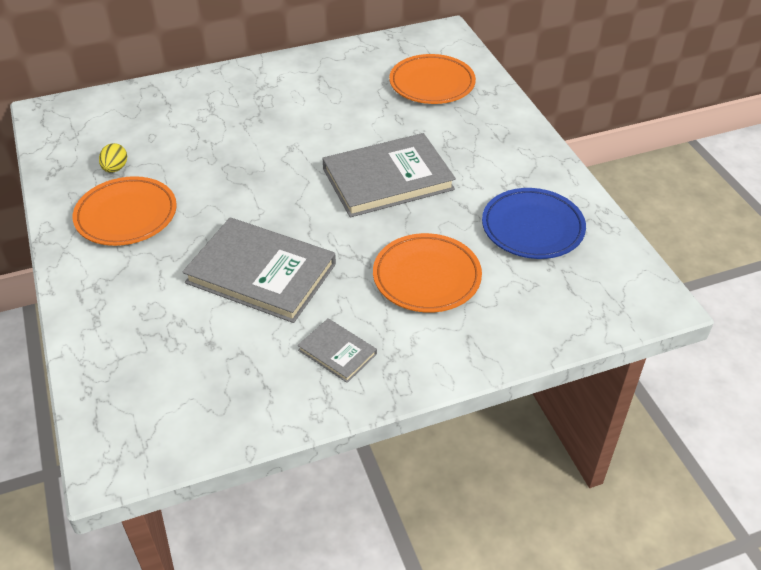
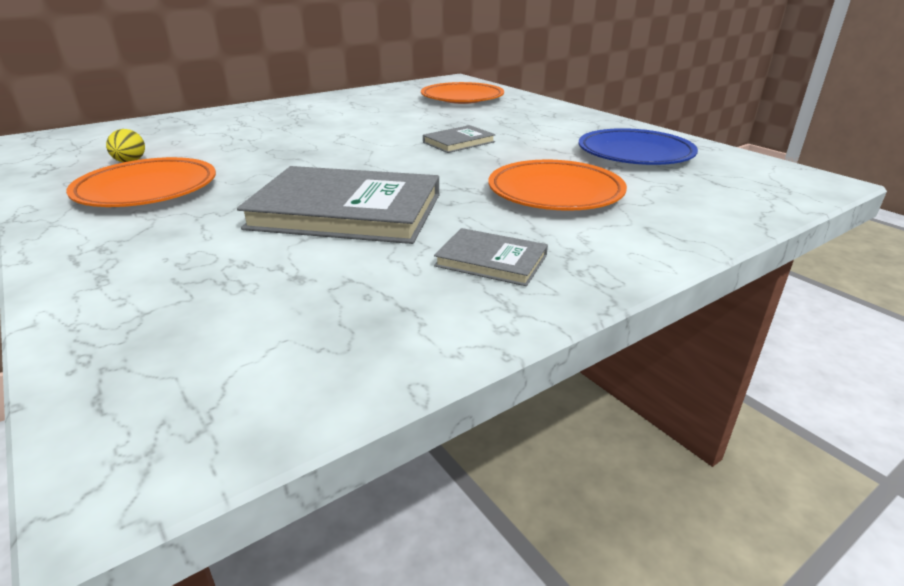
camera: 15 degrees left, 15 degrees down
grey book [322,133,456,217] -> grey book [423,125,495,153], size x0.48

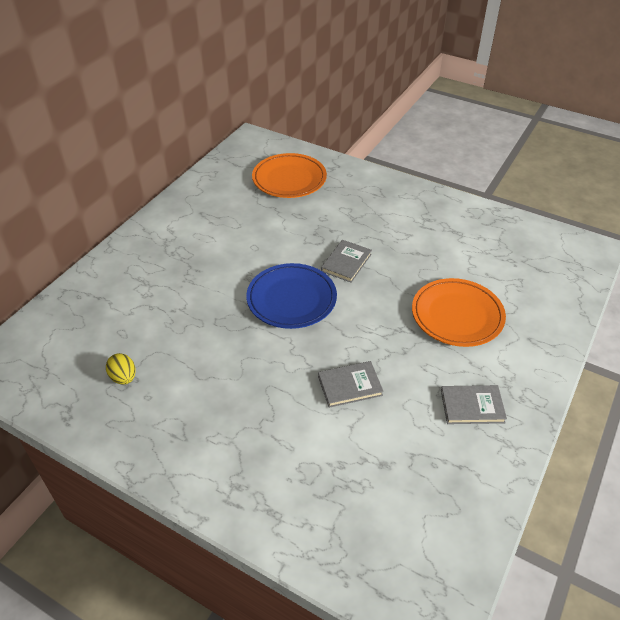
camera: 25 degrees left, 15 degrees up
orange plate [66,157,216,207] -> none
grey book [237,166,439,244] -> grey book [318,361,384,408], size x0.48
blue plate [579,128,698,165] -> blue plate moved to [246,263,337,329]

